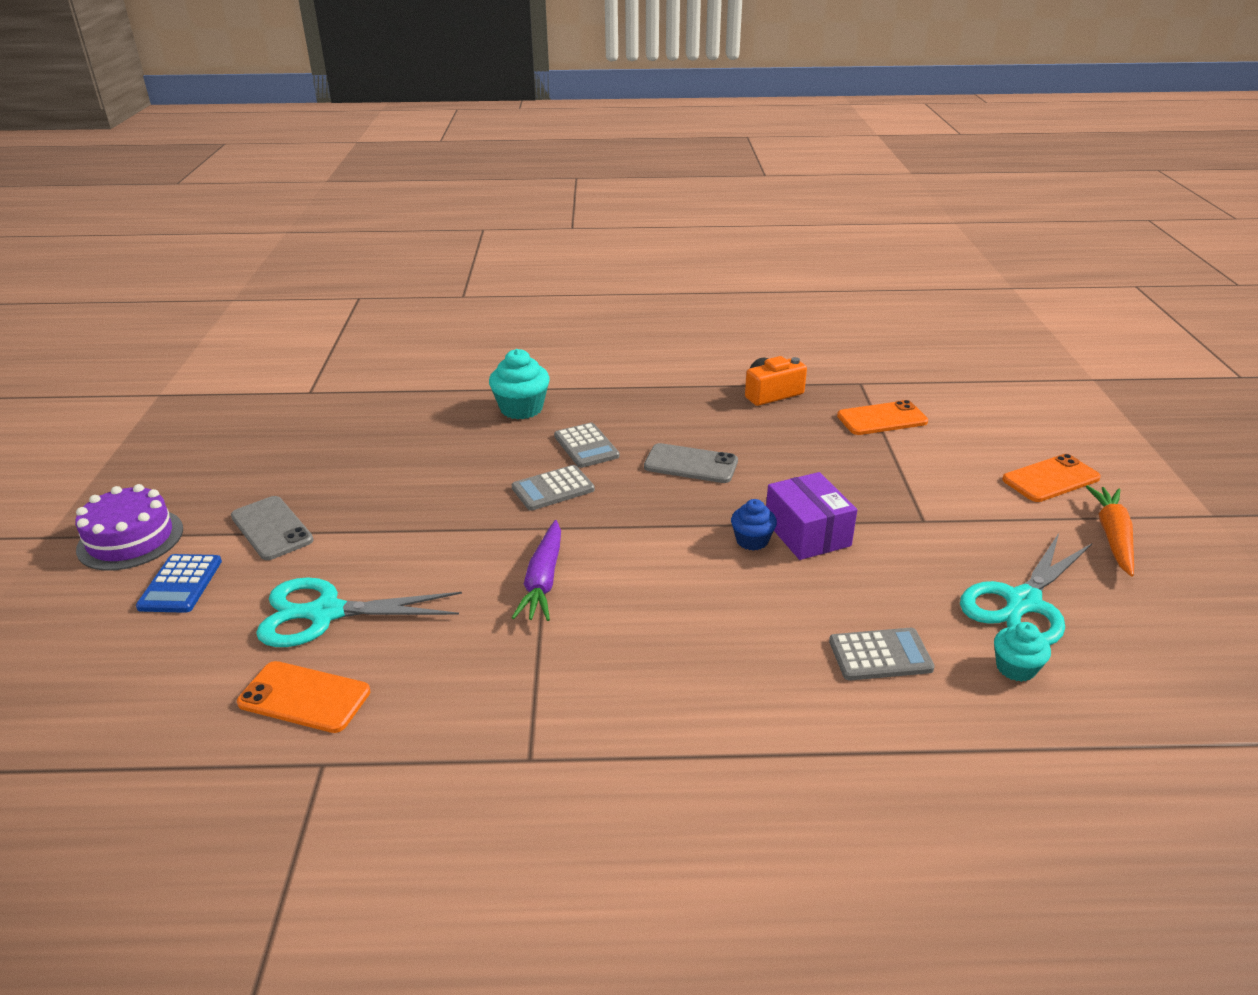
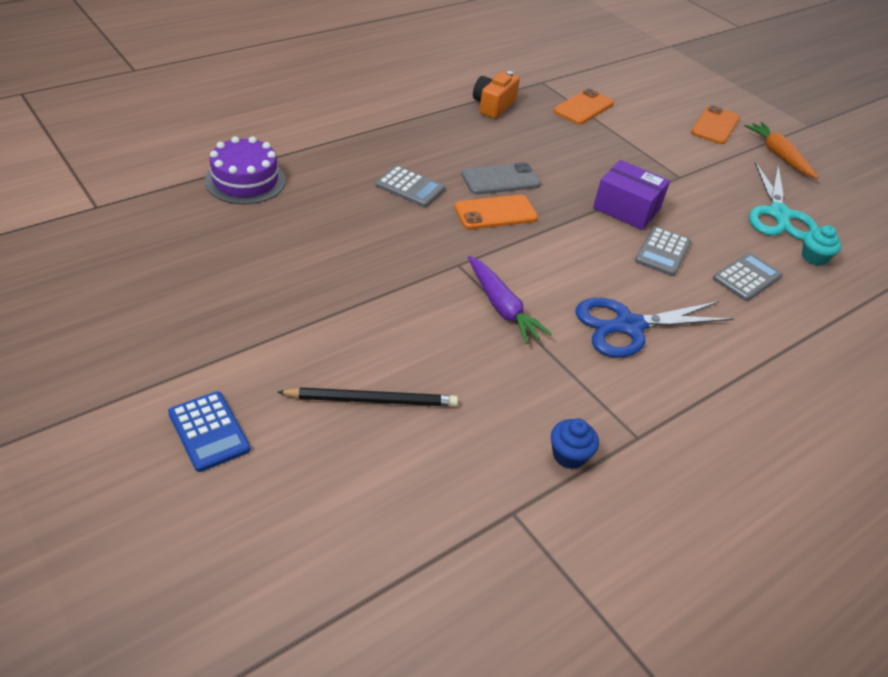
camera: 40 degrees left, 10 degrees up
purple cake [75,484,183,571] -> purple cake moved to [205,136,286,204]
grey phone [231,496,314,560] -> none
orange phone [237,661,370,733] -> orange phone moved to [454,195,538,229]
turquoise scissors [256,577,462,647] -> black pencil [278,387,458,407]
turquoise cupcake [489,349,550,419] -> none
grey calculator [512,465,595,511] -> grey calculator moved to [635,226,691,276]
blue cupcake [731,499,777,551] -> blue cupcake moved to [551,419,599,469]
none -> blue scissors [576,298,734,358]

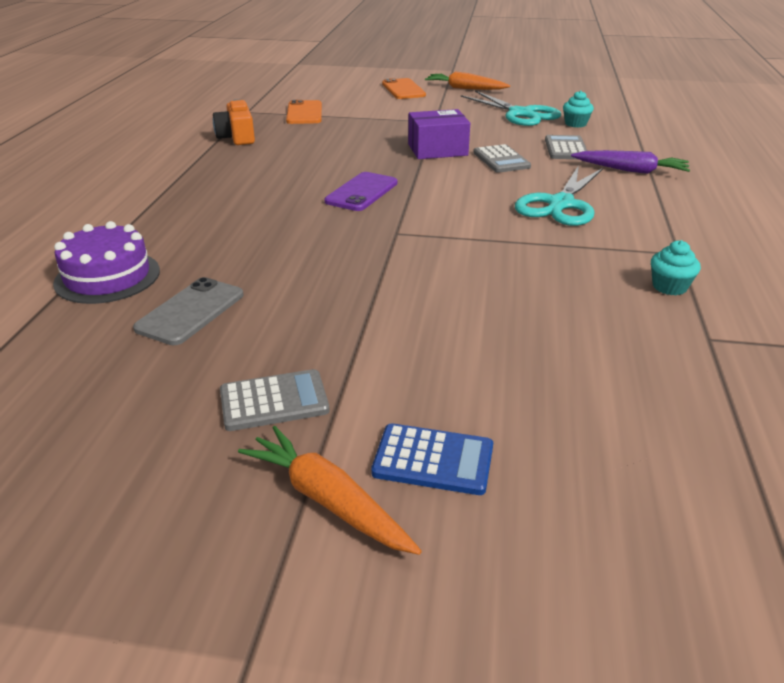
camera: 40 degrees left, 10 degrees down
black pencil [278,387,458,407] -> none
grey calculator [376,165,445,207] -> grey calculator moved to [220,369,330,431]
orange phone [454,195,538,229] -> purple phone [324,172,397,211]
grey phone [461,162,541,195] -> grey phone moved to [133,277,243,345]
purple carrot [468,256,552,344] -> purple carrot moved to [571,150,690,174]
blue cupcake [551,419,599,469] -> turquoise cupcake [651,240,701,295]
blue scissors [576,298,734,358] -> turquoise scissors [515,165,603,226]
none -> orange carrot [238,426,422,555]

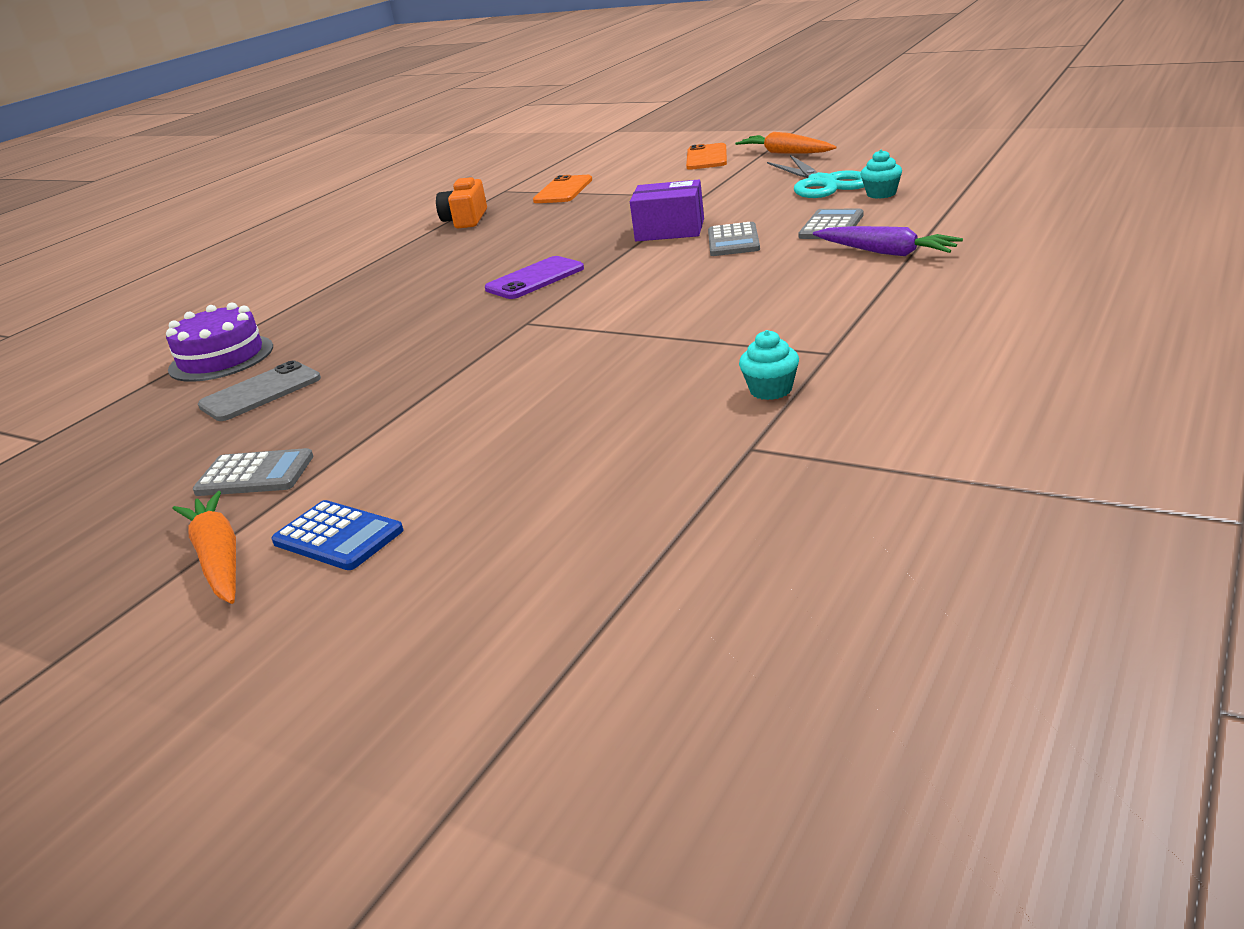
camera: 25 degrees right, 5 degrees down
turquoise scissors [515,165,603,226] -> none

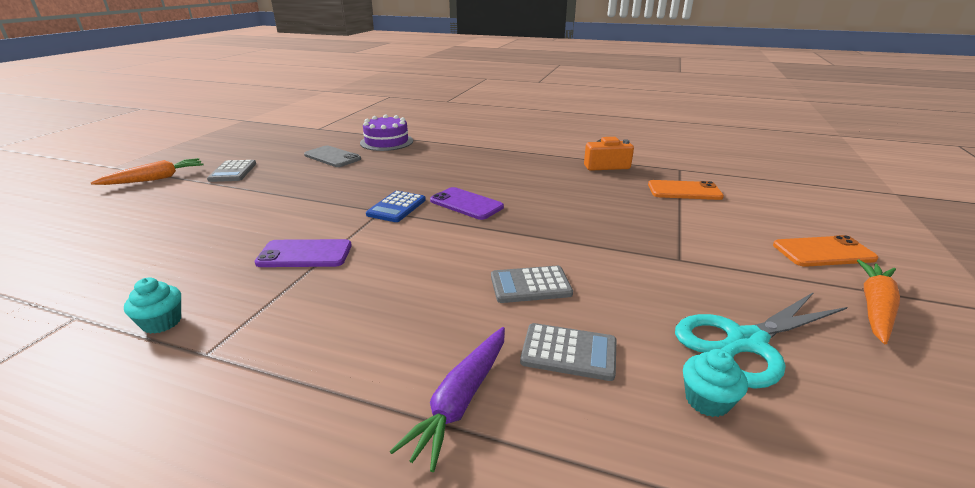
camera: 75 degrees right, 0 degrees up
blue calculator [271,500,403,570] -> blue calculator moved to [366,191,426,222]
purple box [630,179,704,241] -> none
none -> purple phone [254,239,352,267]

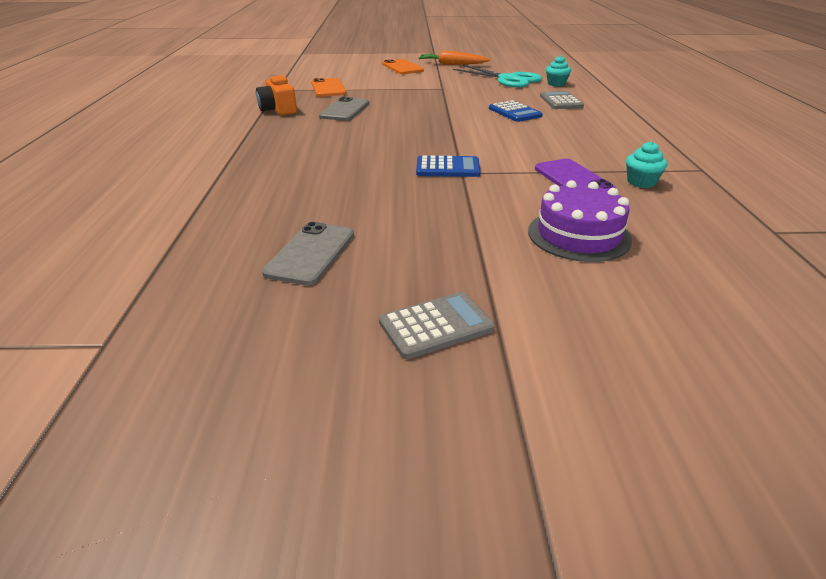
camera: 110 degrees left, 5 degrees up
orange carrot [91,158,203,185] -> none
turquoise cupcake [124,278,181,334] -> turquoise cupcake moved to [626,141,667,188]
purple cake [360,115,413,151] -> purple cake moved to [528,180,632,262]
purple carrot [390,327,505,472] -> none
purple phone [430,187,504,220] -> none
grey calculator [491,266,573,303] -> blue calculator [489,100,543,122]
none -> grey phone [319,97,369,121]

